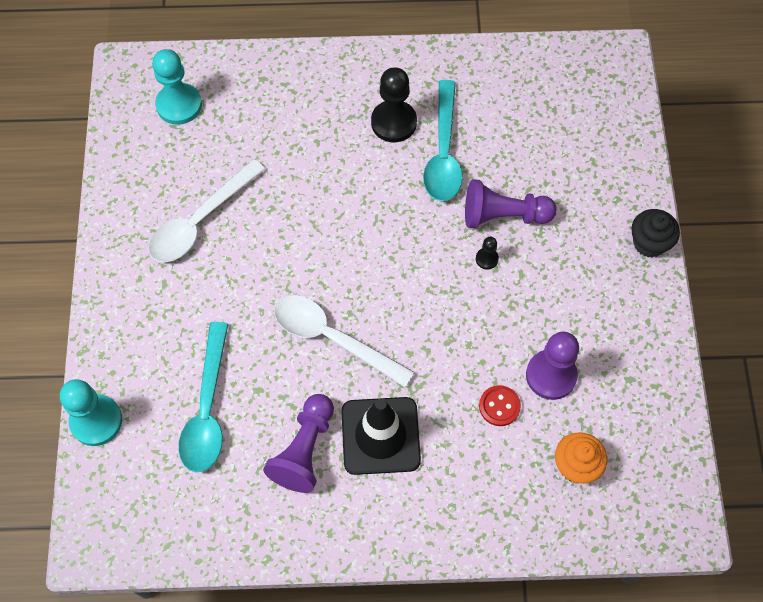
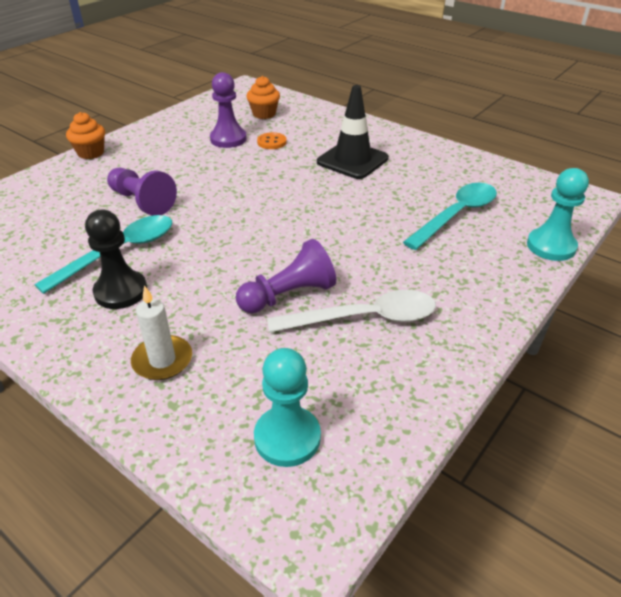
camera: 140 degrees left, 25 degrees down
purple pawn [263,394,334,493] -> purple pawn moved to [236,239,336,313]
white spoon [274,295,414,387] -> none
black pawn [476,237,499,270] -> none
red button [479,385,521,426] -> orange button [257,132,287,149]
black cupcake [631,209,680,258] -> orange cupcake [66,112,105,159]
none -> white candle [131,285,192,380]

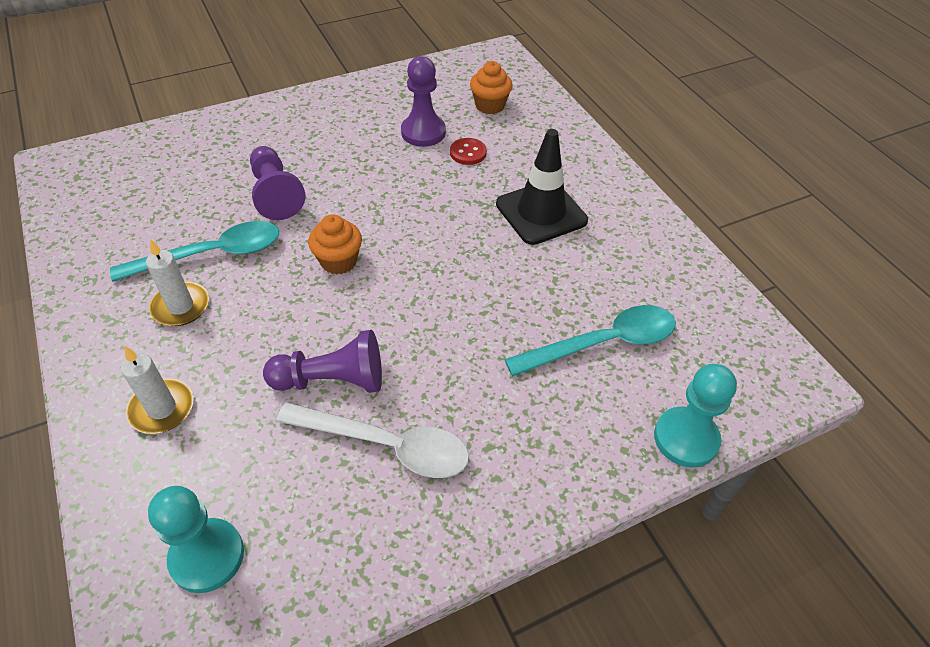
camera: 25 degrees right, 10 degrees up
orange cupcake [66,112,105,159] -> orange cupcake moved to [308,214,362,275]
black pawn [85,210,147,309] -> white candle [146,239,209,326]
orange button [257,132,287,149] -> red button [450,138,487,165]

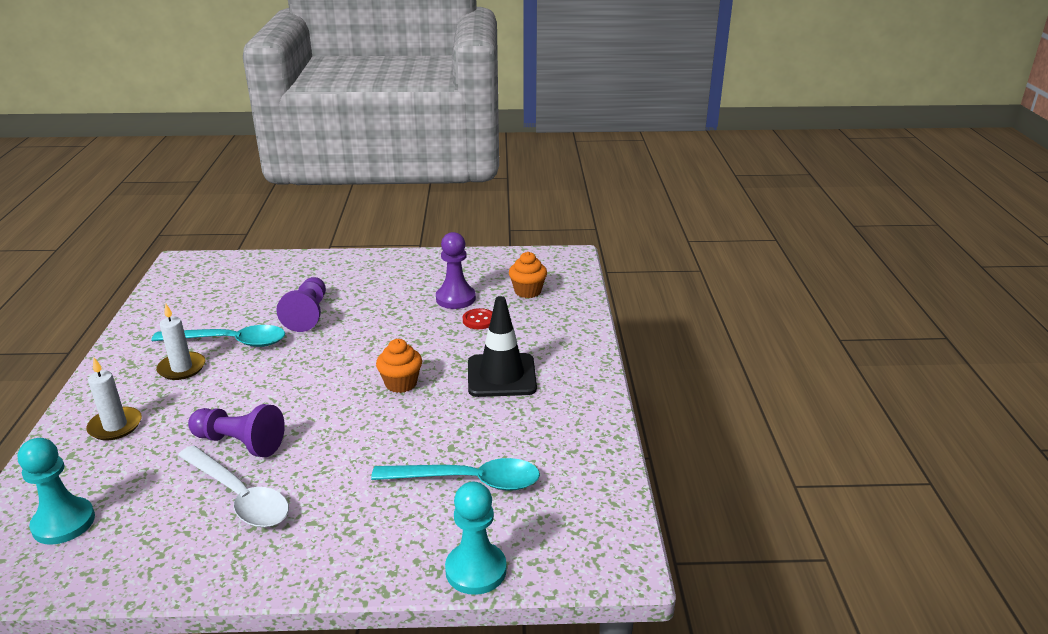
camera: 25 degrees right, 20 degrees down
orange cupcake [308,214,362,275] -> orange cupcake moved to [376,339,422,393]

